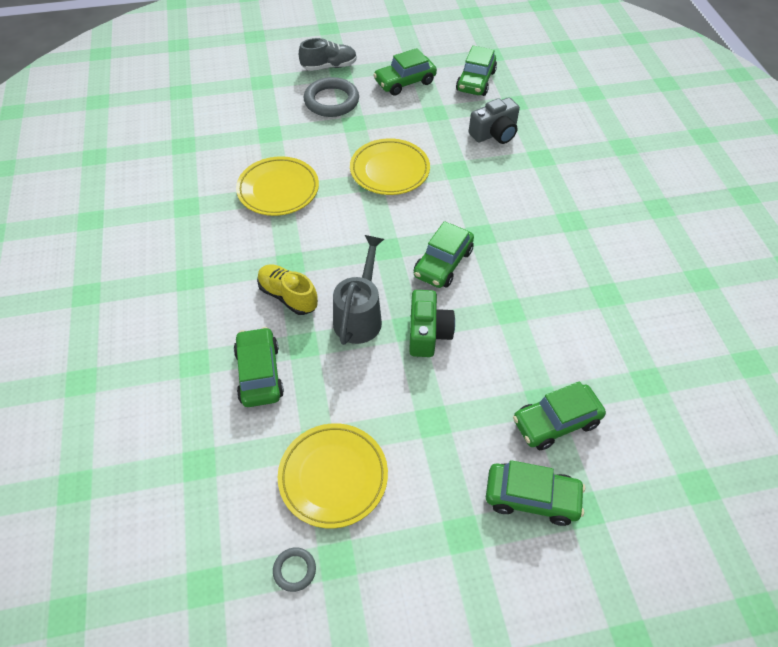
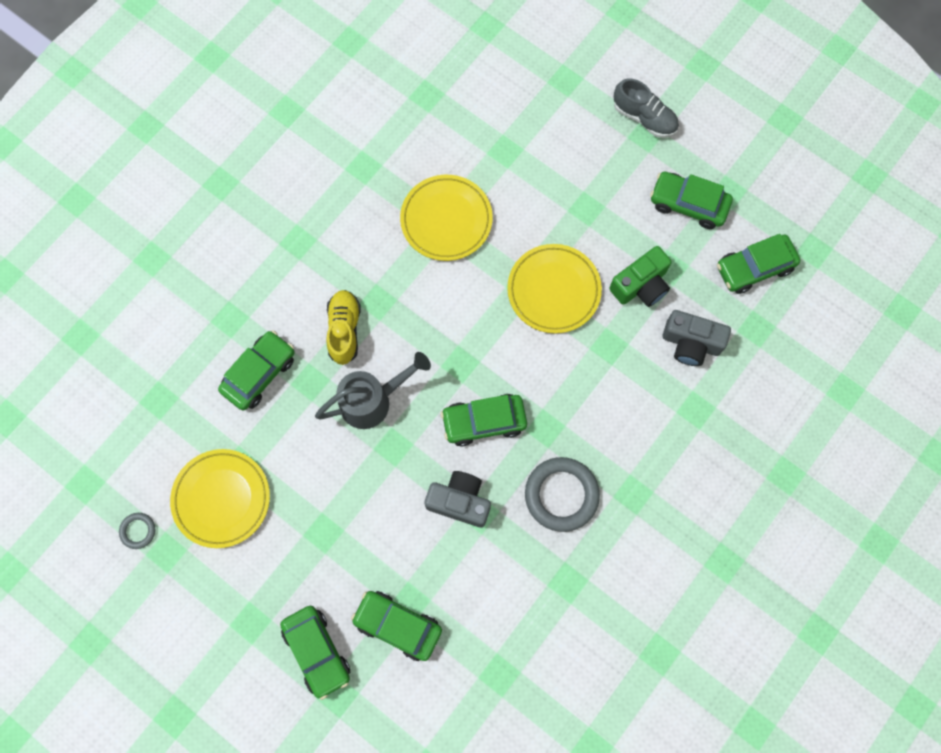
camera: 50 degrees right, 20 degrees up
grey ring [304,77,359,117] -> grey ring moved to [525,457,600,532]
green camera [409,290,455,357] -> green camera moved to [609,246,672,307]
none -> grey camera [424,471,491,528]

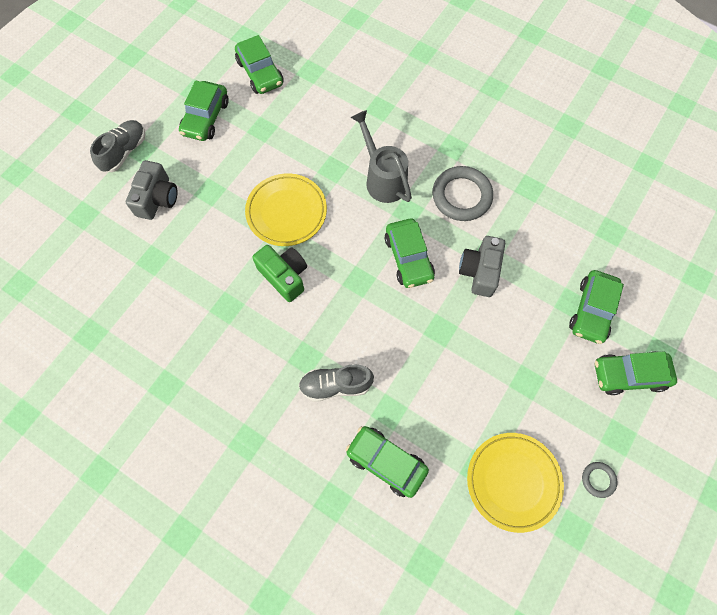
camera: 95 degrees left, 5 degrees down
grey ring [119,513,155,549] -> grey ring moved to [582,462,618,498]
green car [280,606,350,700] -> green car turned 150 degrees counterclockwise [595,351,677,395]
grey watering can [315,352,431,429] -> grey watering can moved to [351,110,412,203]
yellow shoe [326,290,361,365] -> grey shoe [299,364,374,402]
yellow plate [400,175,493,261] -> none
green camera [609,246,672,307] -> green camera moved to [252,245,307,302]
grey camera [663,310,731,366] -> grey camera moved to [126,160,178,220]

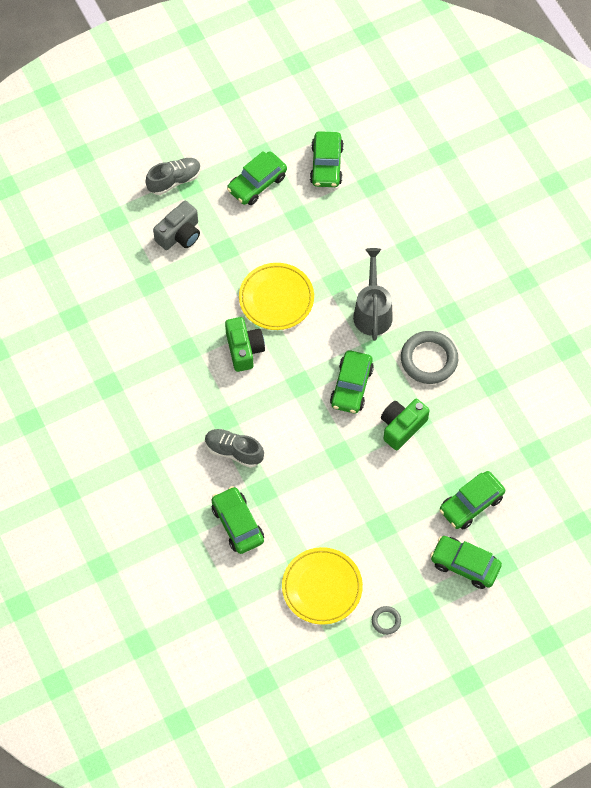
camera: 30 degrees right, 5 degrees down
grey camera [459,236,505,297] -> green camera [381,399,430,450]

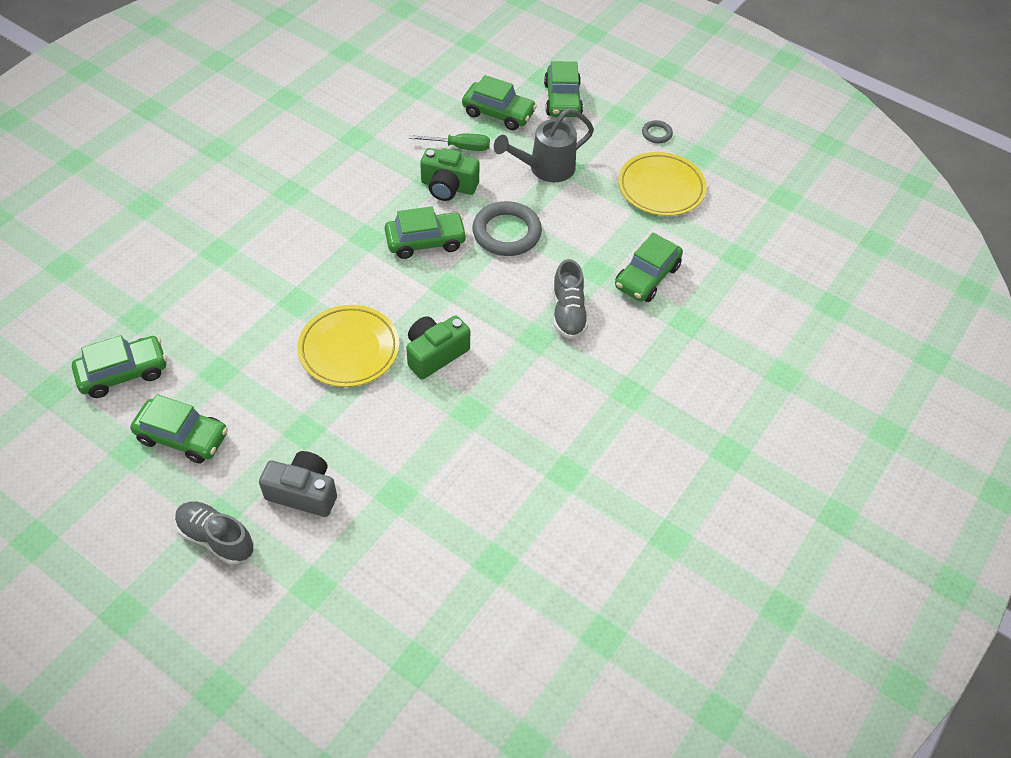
camera: 120 degrees left, 10 degrees down
grey watering can [353,248,393,341] -> grey watering can moved to [494,108,594,182]
grey ring [401,331,458,384] -> grey ring moved to [472,201,542,256]
none -> green screwdriver [409,134,490,151]

